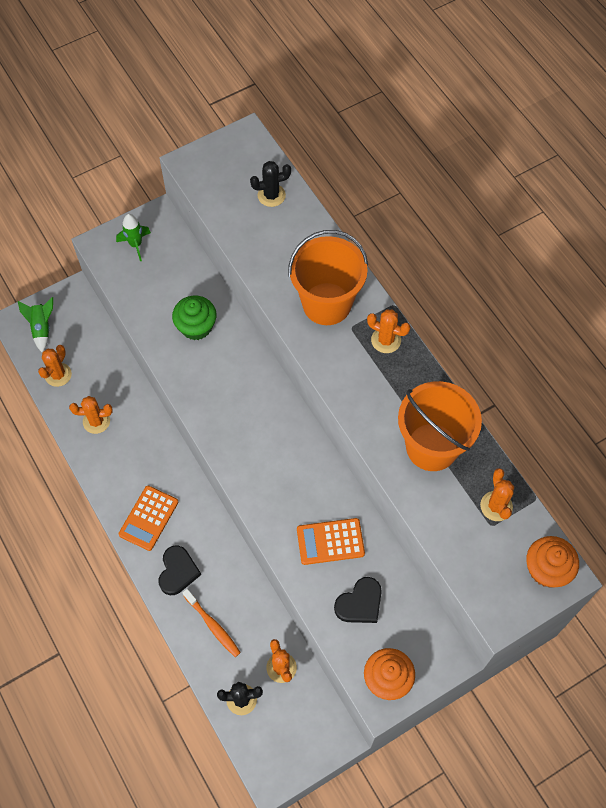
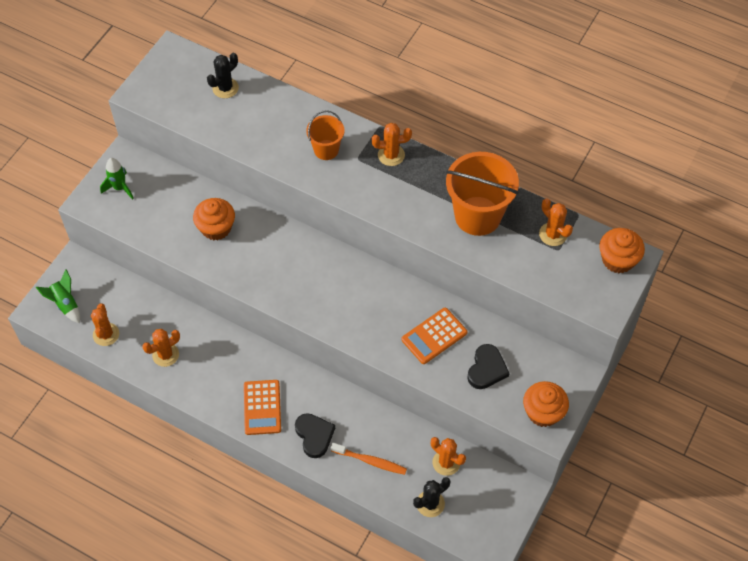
camera: 30 degrees left, 5 degrees down
green cupcake [172,296,217,340] -> orange cupcake [193,198,235,240]
orange bucket [288,230,368,325] -> orange bucket [306,110,344,160], size x0.55

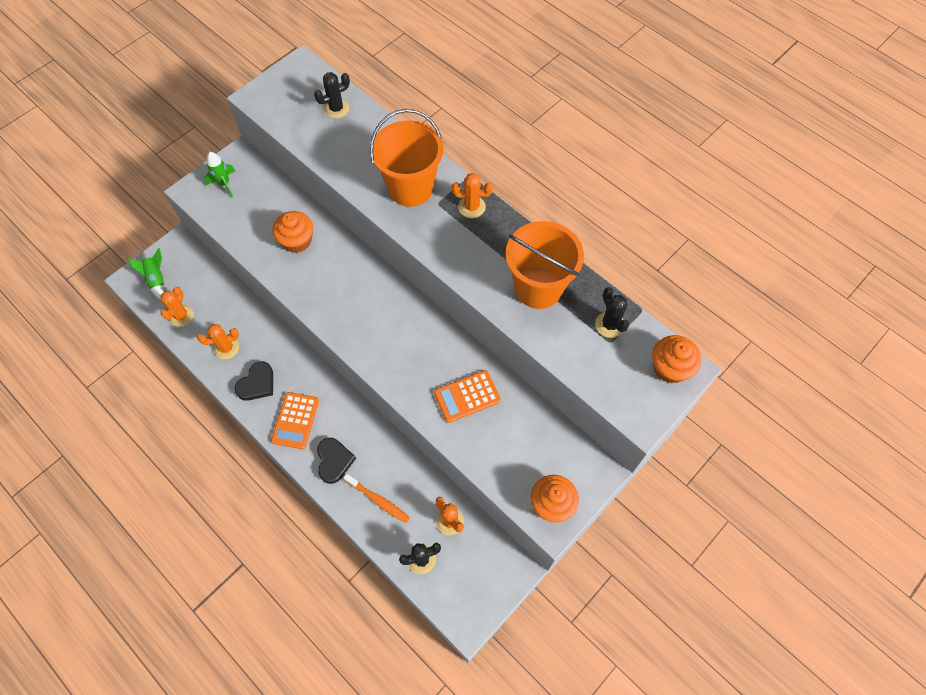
camera: 15 degrees right, 5 degrees up
orange bucket [306,110,344,160] -> orange bucket [370,109,443,207], size x1.82
black heart [467,344,510,389] -> black heart moved to [234,361,273,401]
orange cactus [539,199,573,246] -> black cactus [595,287,629,338]

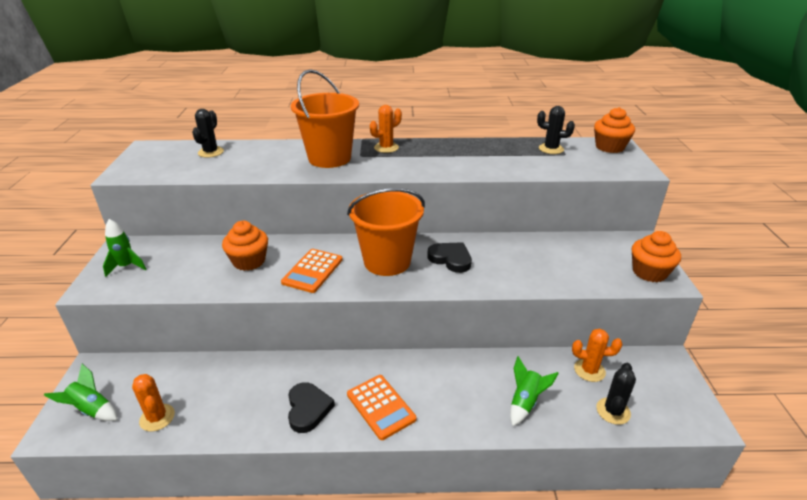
camera: 45 degrees left, 30 degrees down
orange cactus [197,324,239,359] -> none
black heart [317,438,356,484] -> black heart moved to [427,242,472,273]
orange toothbrush [343,474,410,523] -> green rocket [510,356,559,426]
orange calculator [434,370,501,423] -> orange calculator moved to [281,249,343,293]
orange bucket [505,221,584,309] -> orange bucket moved to [347,188,425,276]

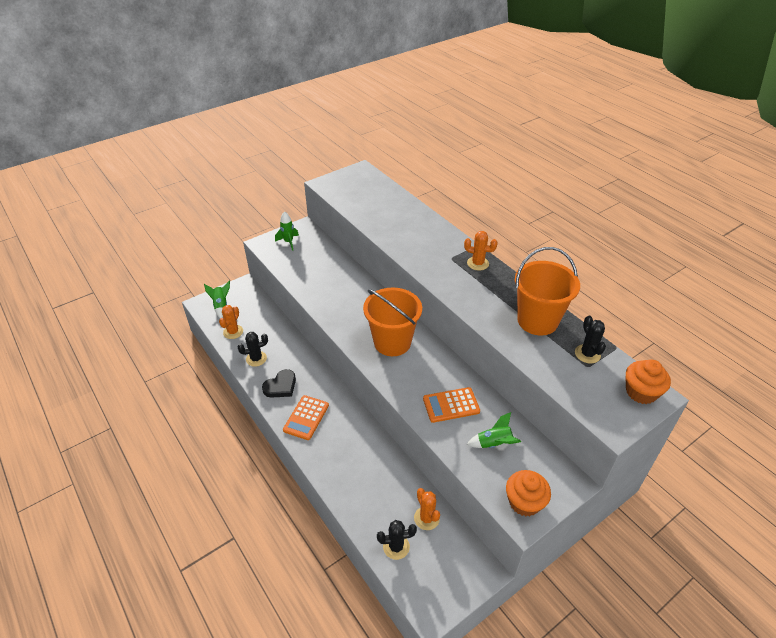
camera: 55 degrees right, 10 degrees up
black cactus [192,109,224,158] -> black cactus moved to [237,332,268,367]
orange cupcake [222,221,268,271] -> none
orange calculator [281,249,343,293] -> orange calculator moved to [423,387,480,423]
orange bucket [291,69,359,168] -> orange bucket moved to [515,247,580,336]
black heart [427,242,472,273] -> none
green rocket [510,356,559,426] -> green rocket moved to [467,412,521,448]

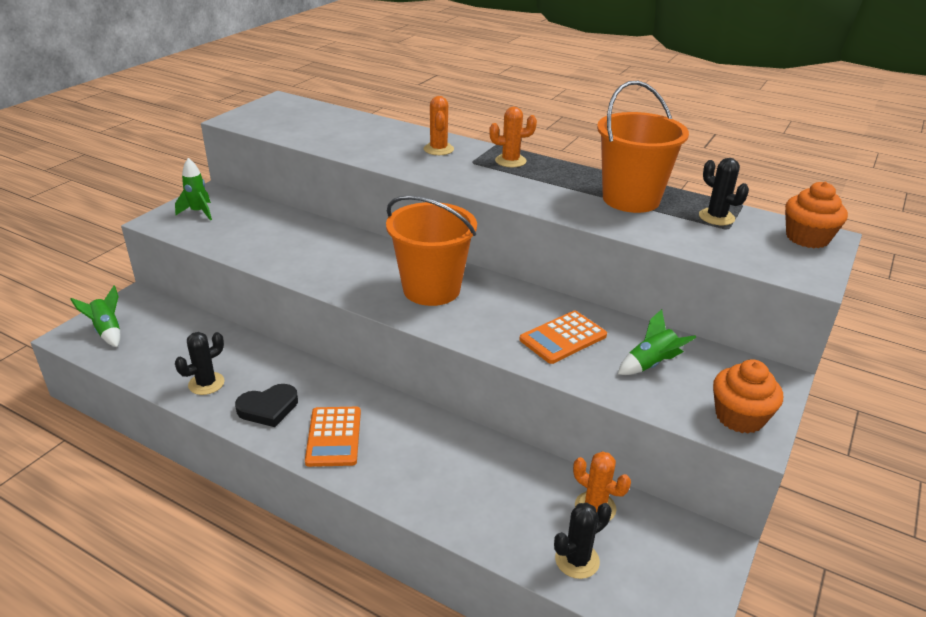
camera: 25 degrees left, 10 degrees down
orange cactus [219,305,243,339] -> orange cactus moved to [424,96,454,155]
black heart [262,369,296,398] -> black heart turned 45 degrees clockwise [235,384,298,427]

